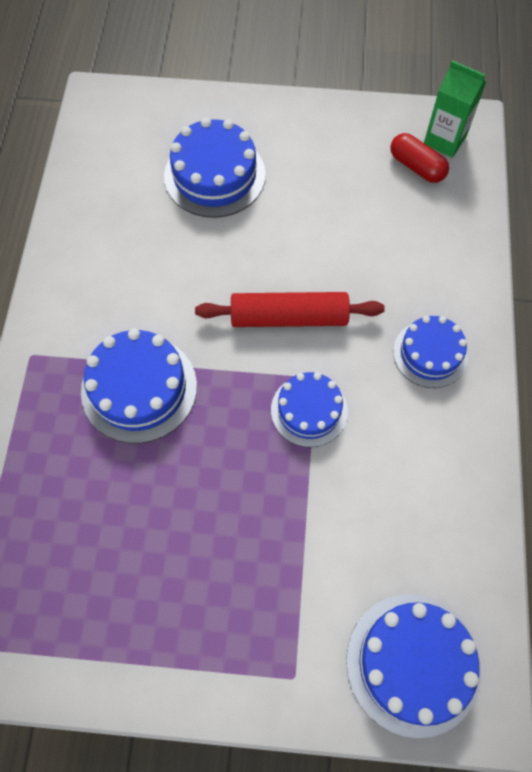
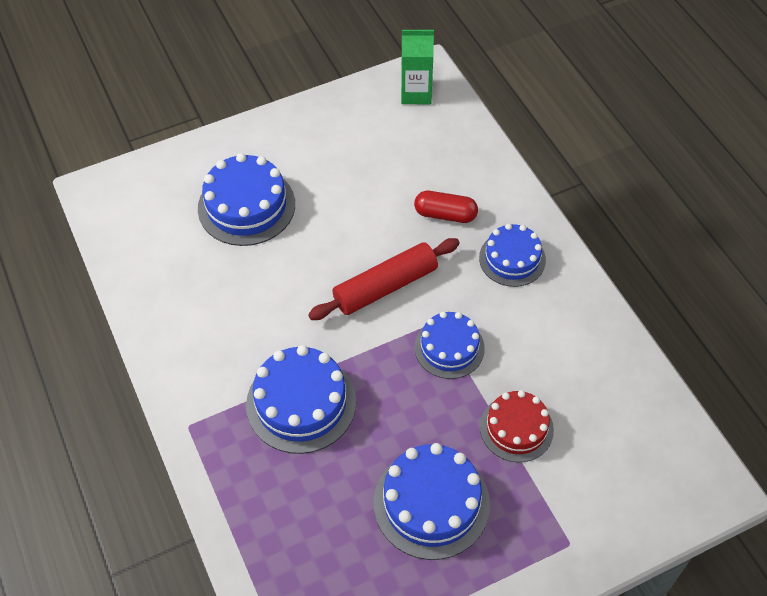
camera: 30 degrees left, 10 degrees down
blue cake [346,595,481,738] -> blue cake moved to [374,443,490,560]
red capsule [390,133,449,183] -> red capsule moved to [414,191,478,223]
none -> red cake [480,390,554,462]

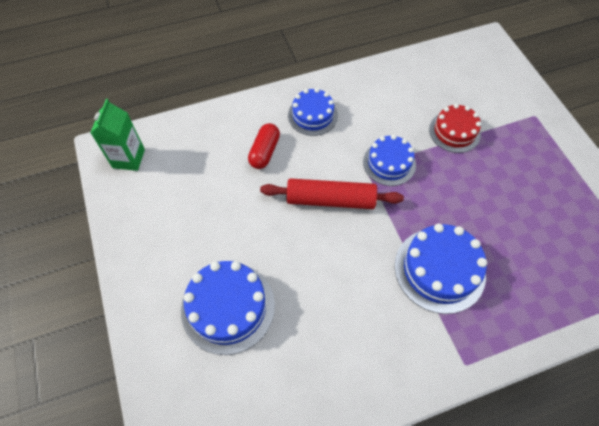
camera: 85 degrees left, 5 degrees up
red rolling pin [308,238,460,320] -> red rolling pin turned 60 degrees counterclockwise [260,178,404,209]
blue cake [374,443,490,560] -> none

